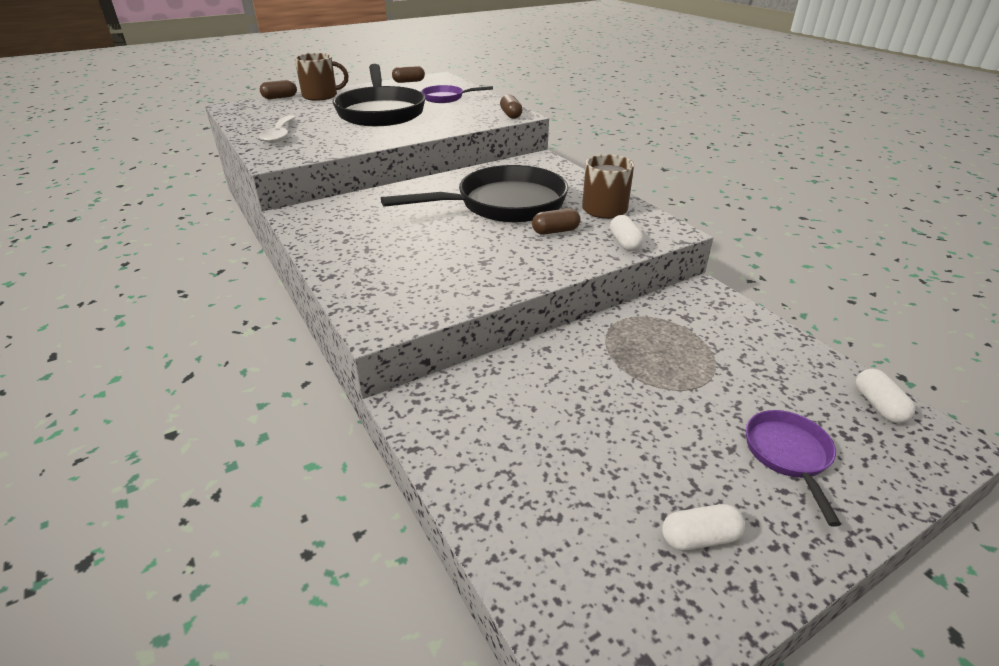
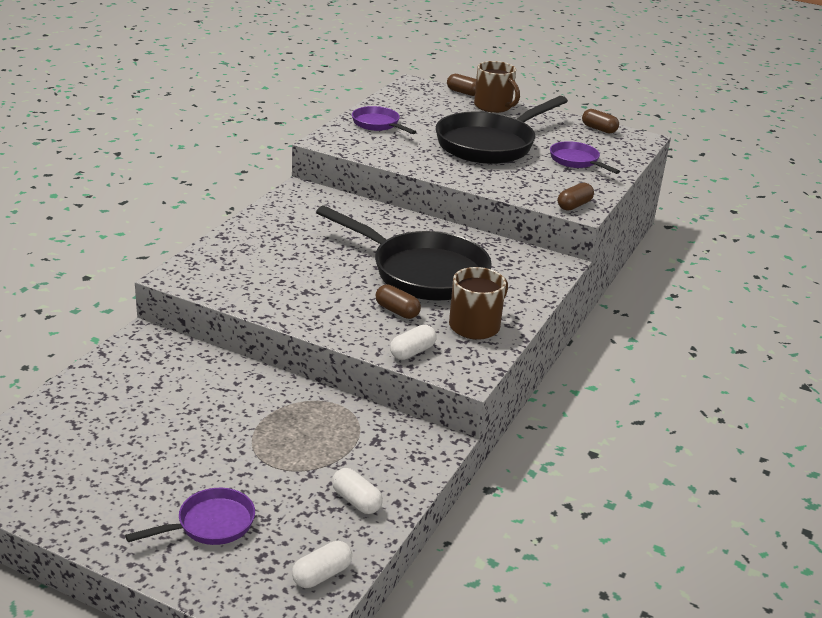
camera: 55 degrees right, 5 degrees down
white spoon [259,115,295,143] -> purple pan [352,106,416,134]
white capsule [662,504,745,551] -> white capsule moved to [332,468,383,514]

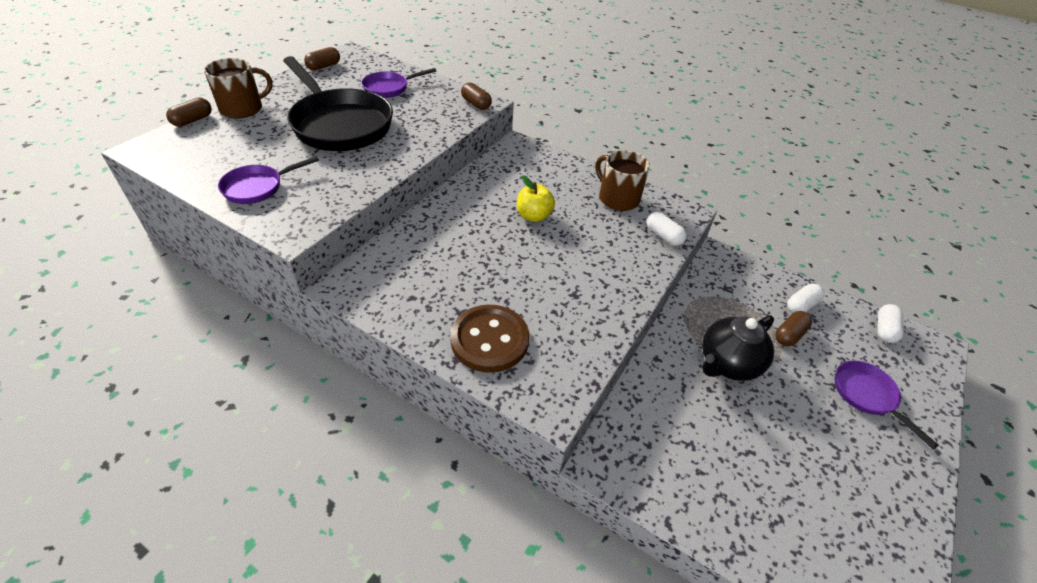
camera: 85 degrees left, 15 degrees up
white capsule [292,541,352,588] -> white capsule turned 60 degrees clockwise [878,304,904,343]
black pan [316,206,492,301] -> yellow apple [517,175,555,222]
brown capsule [376,285,421,319] -> brown capsule moved to [776,311,812,346]
none -> brown button [450,305,529,373]
none -> black teapot [702,315,774,381]

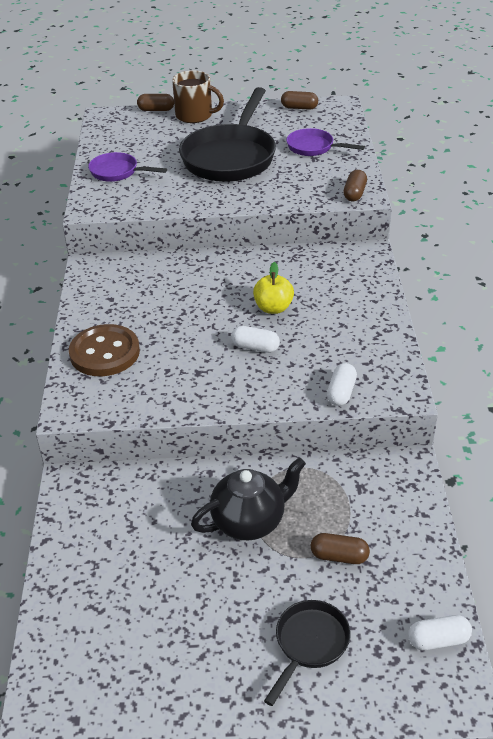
camera: 60 degrees right, 5 degrees down
brown mug [595,150,650,211] -> none
black teapot [702,315,774,381] -> black teapot turned 135 degrees clockwise [191,457,306,540]
white capsule [787,284,824,313] -> white capsule moved to [231,326,280,353]
purple pan [835,361,939,449] -> black pan [264,600,351,706]

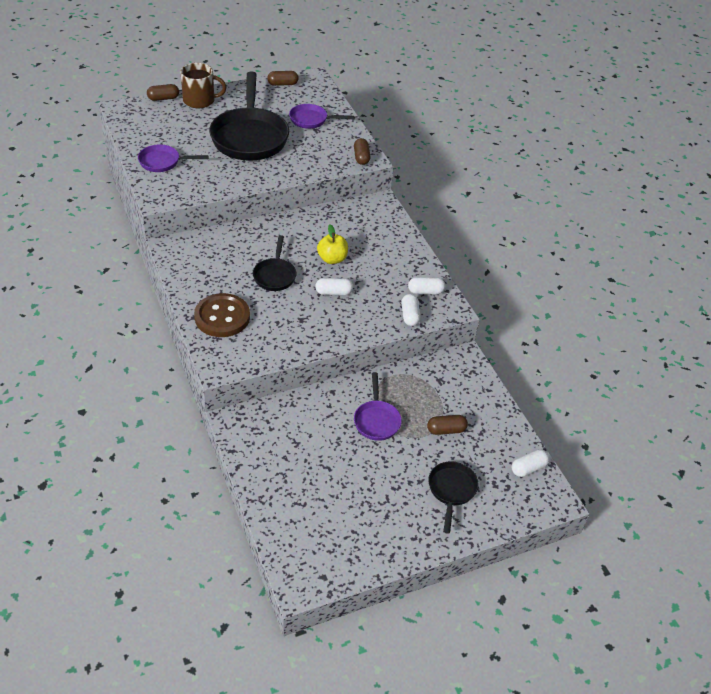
camera: 25 degrees left, 5 degrees up
black teapot [191,457,306,540] -> purple pan [354,372,402,441]
none -> black pan [253,235,296,291]
none -> white capsule [408,277,445,294]

